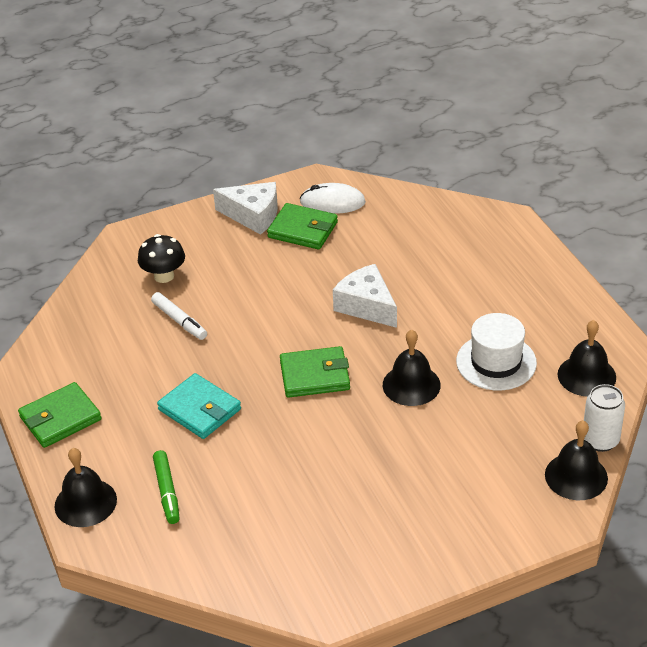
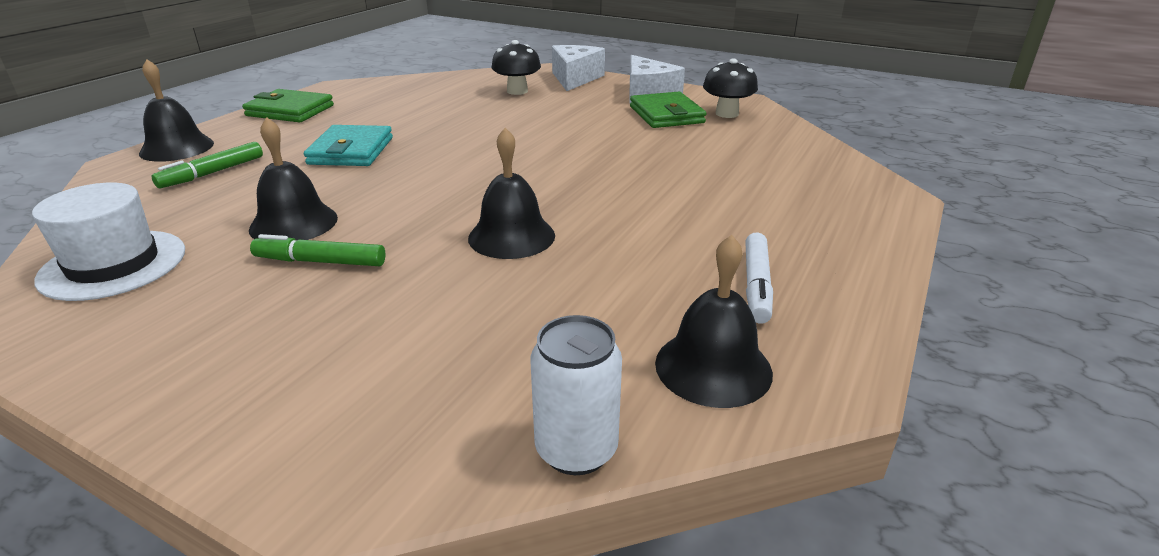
camera: 50 degrees right, 10 degrees down
white marker [151,292,207,340] -> white marker moved to [745,232,773,324]
green wallet [280,346,350,398] -> none
white mouse [300,183,366,214] -> black mushroom [703,59,758,118]
white cheese [333,264,397,328] -> white cheese moved to [552,45,605,91]
white hat [456,313,537,391] -> white hat moved to [32,183,185,301]
black bell [545,420,608,500] -> black bell moved to [249,117,338,240]
none -> green marker [250,234,385,266]

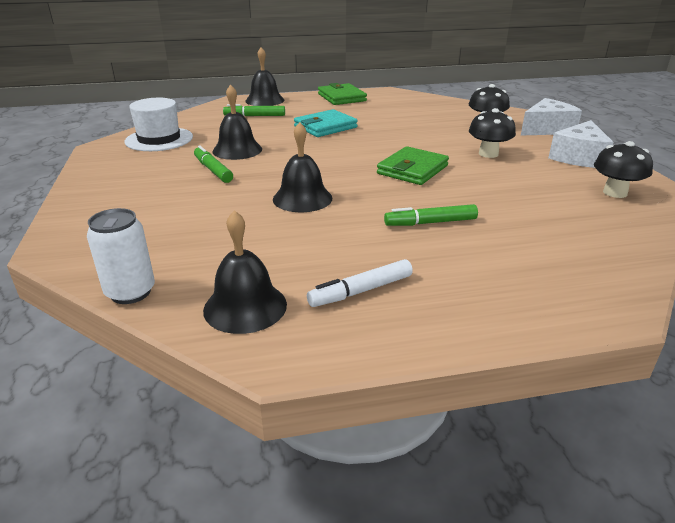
camera: 50 degrees right, 0 degrees up
green wallet [630,92,706,128] -> green wallet moved to [377,146,449,185]
none -> green marker [384,204,478,226]
none -> black mushroom [469,108,516,158]

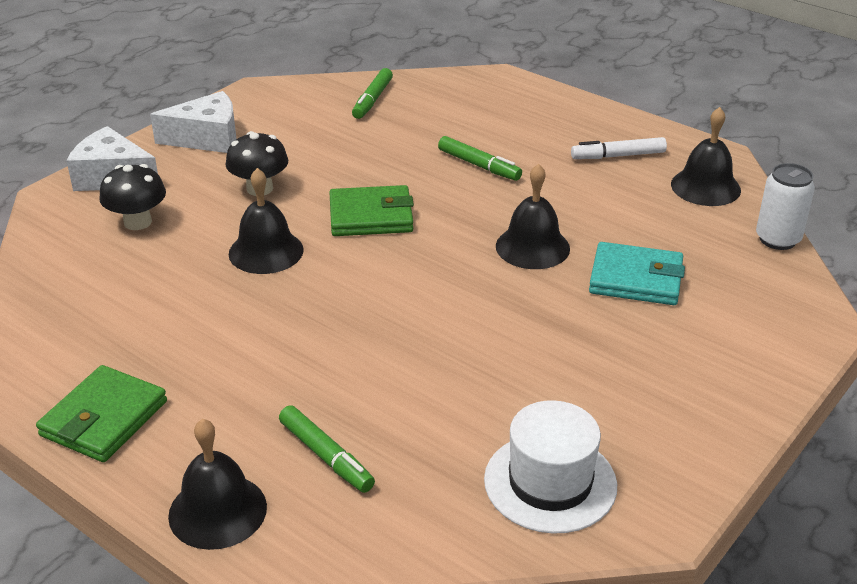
camera: 130 degrees left, 5 degrees up
green marker [194,145,233,183] -> green marker moved to [352,68,393,119]
black bell [212,84,262,160] -> black bell moved to [229,168,304,274]
turquoise wallet [294,109,358,137] -> turquoise wallet moved to [589,242,685,305]
white marker [307,259,413,307] -> white marker turned 150 degrees clockwise [571,137,667,159]
black mushroom [594,141,653,198] -> none

